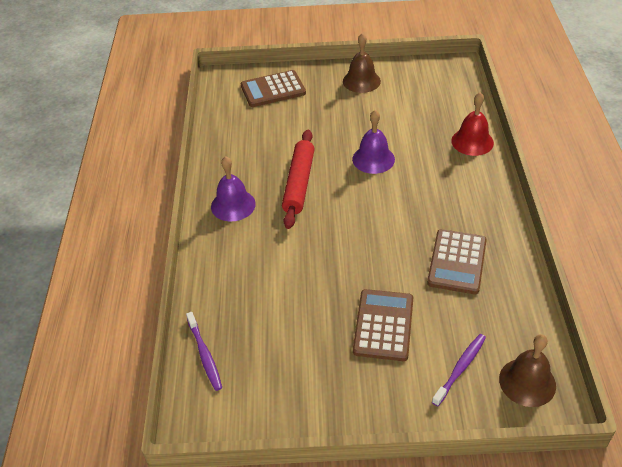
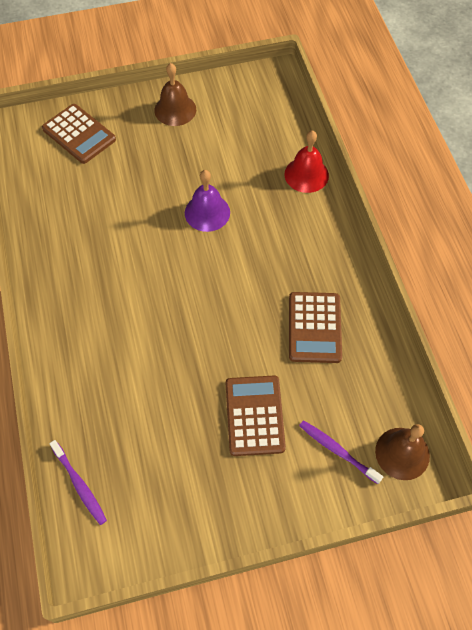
camera: 15 degrees left, 15 degrees up
purple bell [211,156,256,221] -> none
brown calculator [241,70,306,107] -> brown calculator turned 105 degrees counterclockwise [42,104,116,164]
red rolling pin [282,130,315,229] -> none
purple toothbrush [432,334,486,406] -> purple toothbrush turned 75 degrees counterclockwise [299,420,383,484]

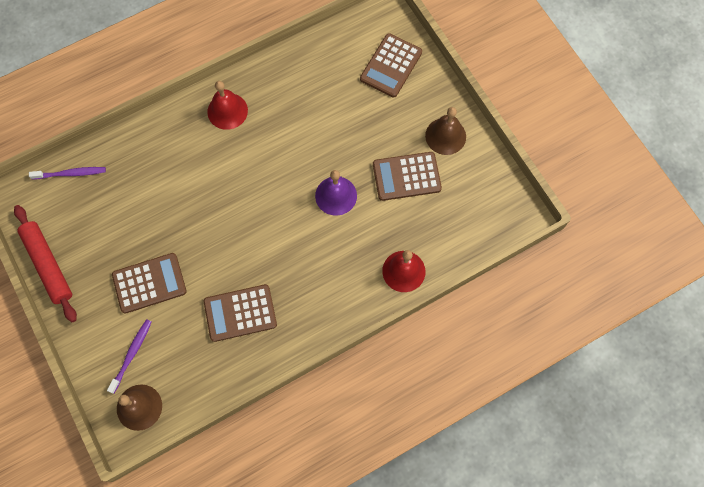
camera: 75 degrees right, 10 degrees up
purple toothbrush [49,440,107,525] -> purple toothbrush turned 135 degrees counterclockwise [29,167,106,179]
none -> red rolling pin [14,205,77,322]
none -> red bell [207,81,248,130]
none -> brown calculator [373,152,442,201]

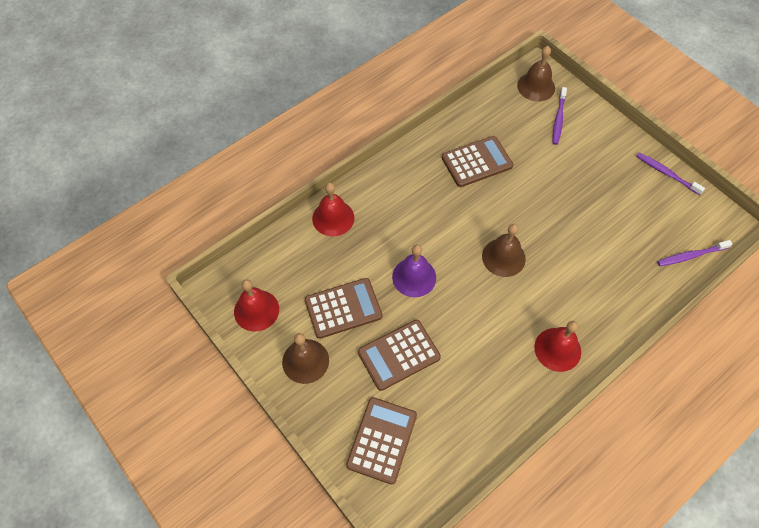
camera: 170 degrees right, 10 degrees down
red rolling pin [14,205,77,322] -> purple toothbrush [636,153,705,195]
brown calculator [112,253,187,314] -> brown calculator moved to [358,320,441,391]
none -> red bell [234,279,279,332]
none -> brown bell [482,224,526,277]

